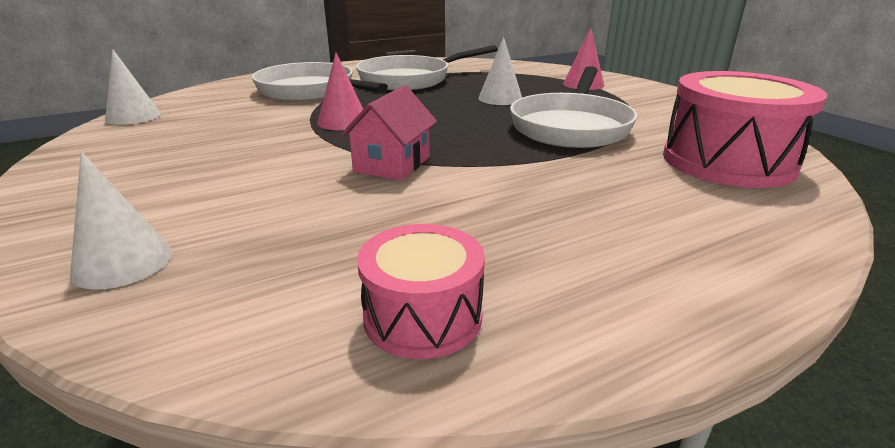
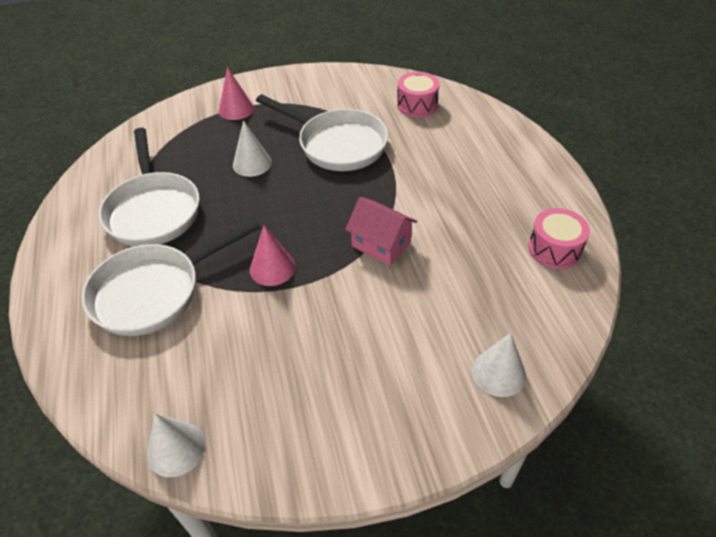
camera: 75 degrees left, 20 degrees up
pink drum [663,71,828,188] -> pink drum [397,72,439,117], size x0.58

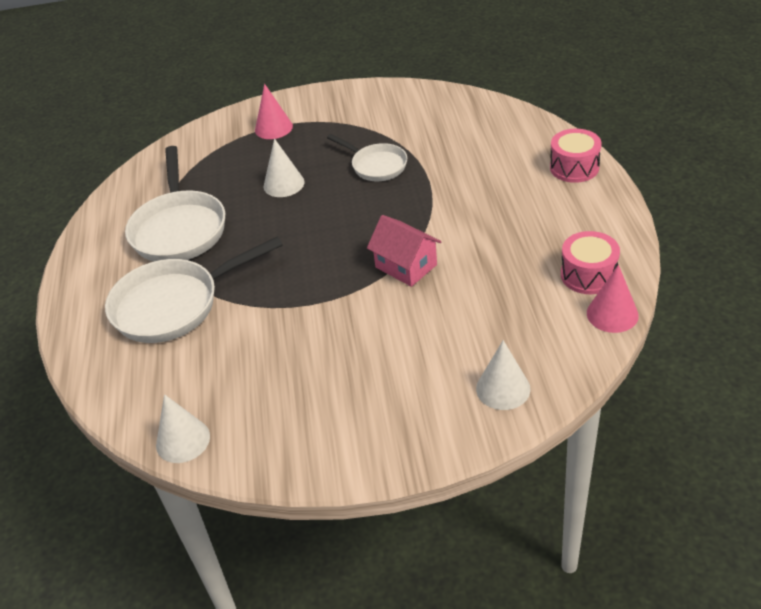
camera: 10 degrees right, 5 degrees down
pink cone [250,226,296,286] -> pink cone moved to [587,265,639,333]
white pan [256,94,389,171] -> white pan [327,134,407,181], size x0.59
pink drum [397,72,439,117] -> pink drum moved to [550,129,602,183]

